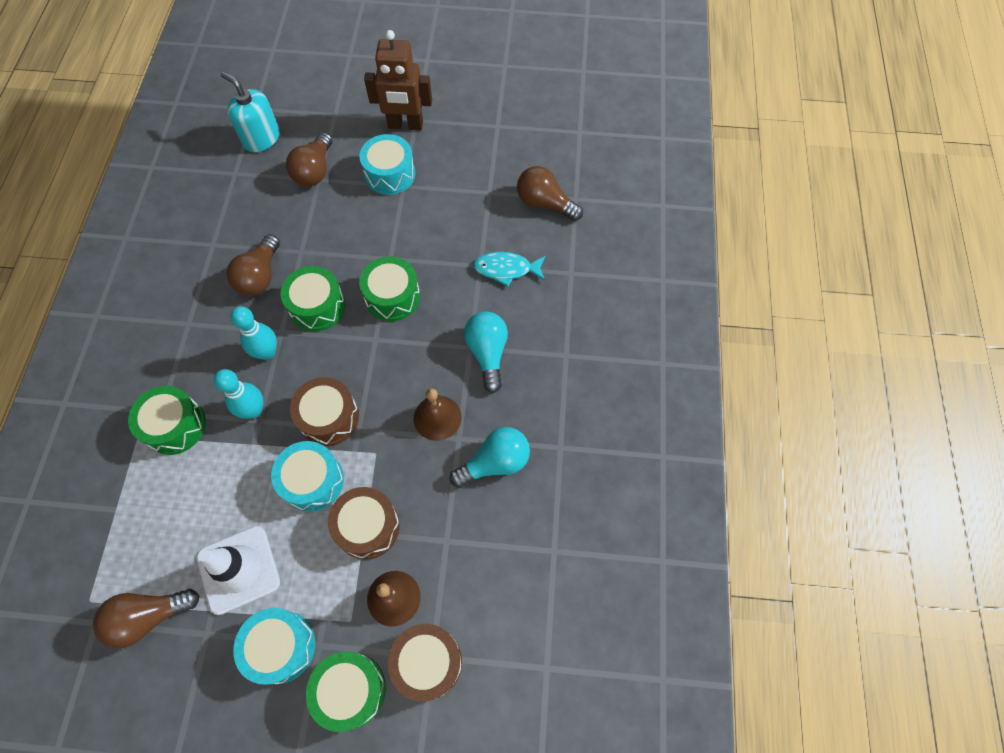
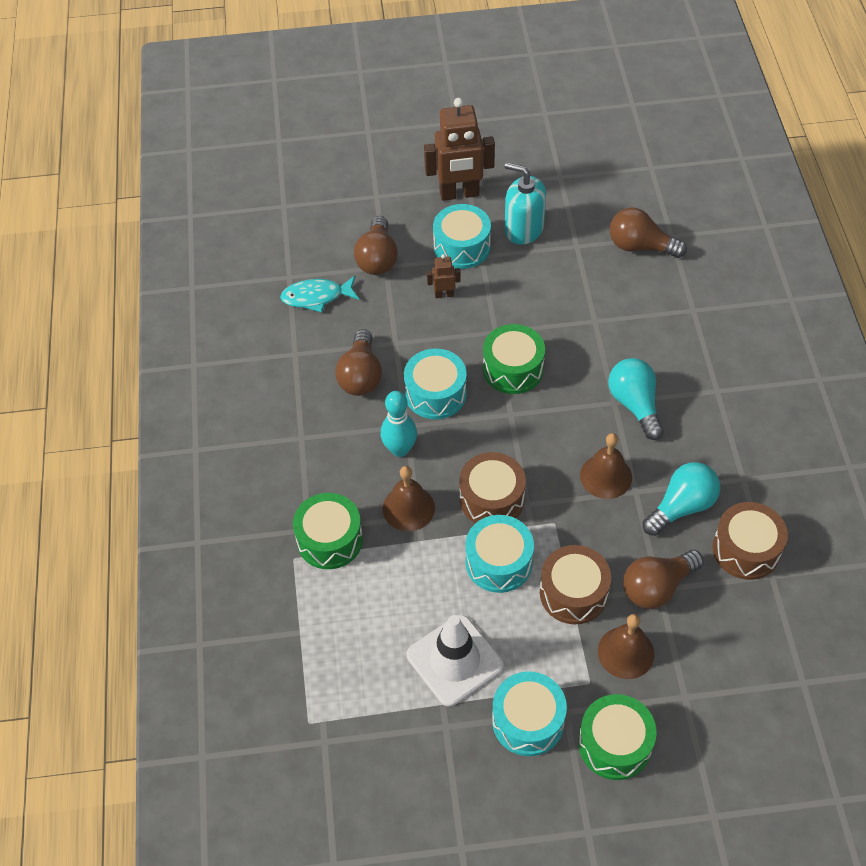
camera: 10 degrees left, 10 degrees down
brown light bulb [93,589,199,648] -> brown light bulb moved to [623,550,704,609]
turquoise bowling pin [214,369,264,419] -> brown bell [383,466,435,531]
turquoise soap dispenser [221,72,280,152] -> turquoise soap dispenser moved to [505,162,546,245]
green drum [281,266,345,331] -> turquoise drum [404,348,467,419]
brown drum [388,624,462,702] -> brown drum moved to [712,502,788,580]
turquoise fish [473,252,545,287] -> turquoise fish moved to [280,276,359,312]
none -> brown robot [427,254,461,298]

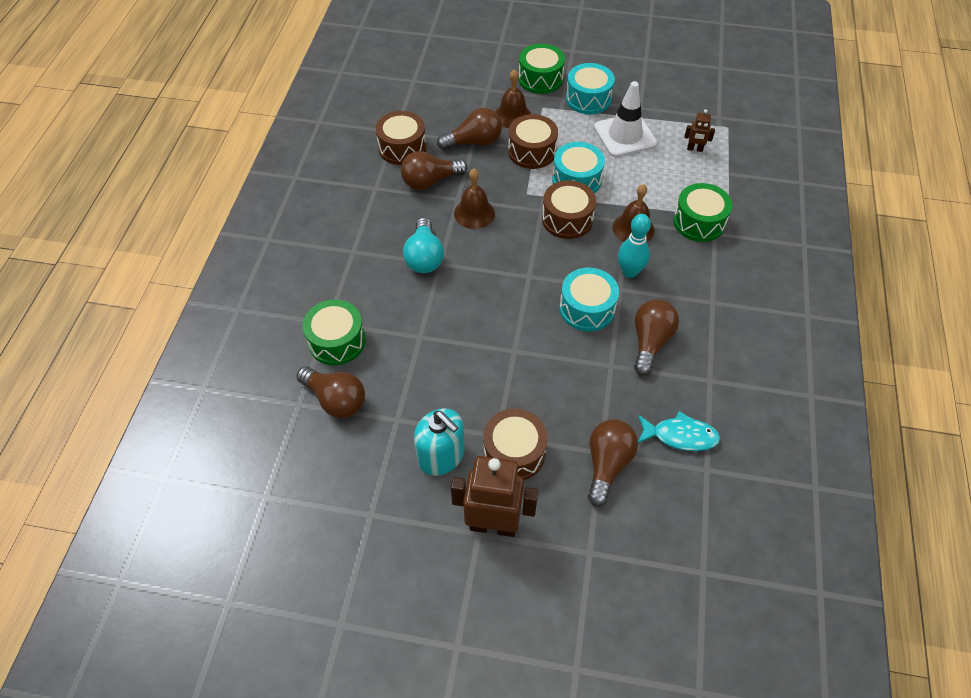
camera: 165 degrees left, 0 degrees up
brown robot [427,254,461,298] -> brown robot moved to [684,109,715,152]
turquoise drum [433,204,491,269] -> brown drum [483,409,548,480]
green drum [483,324,545,394] -> green drum moved to [302,299,366,365]
turquoise light bulb [643,462,720,536] -> brown light bulb [401,151,468,190]

